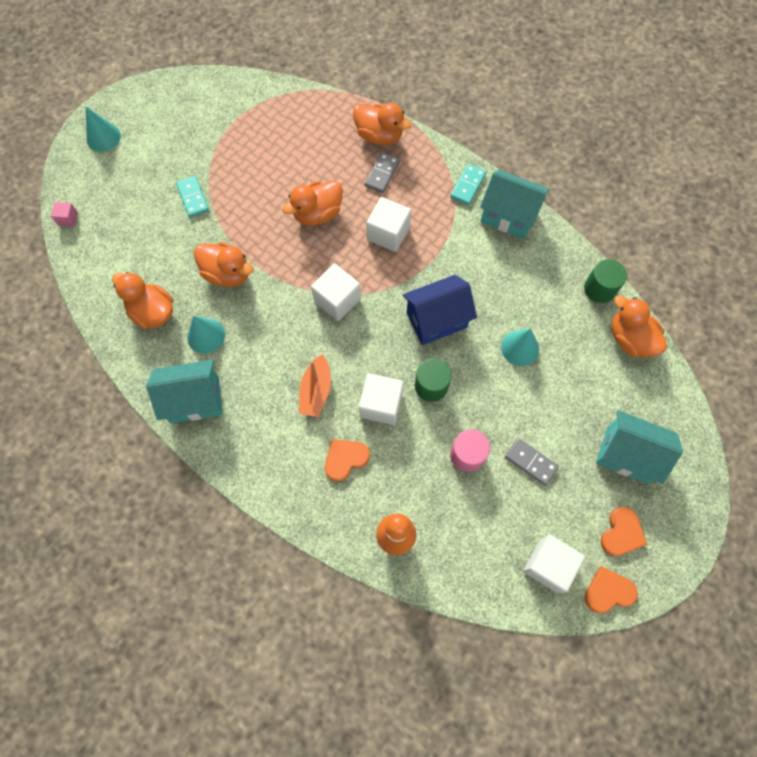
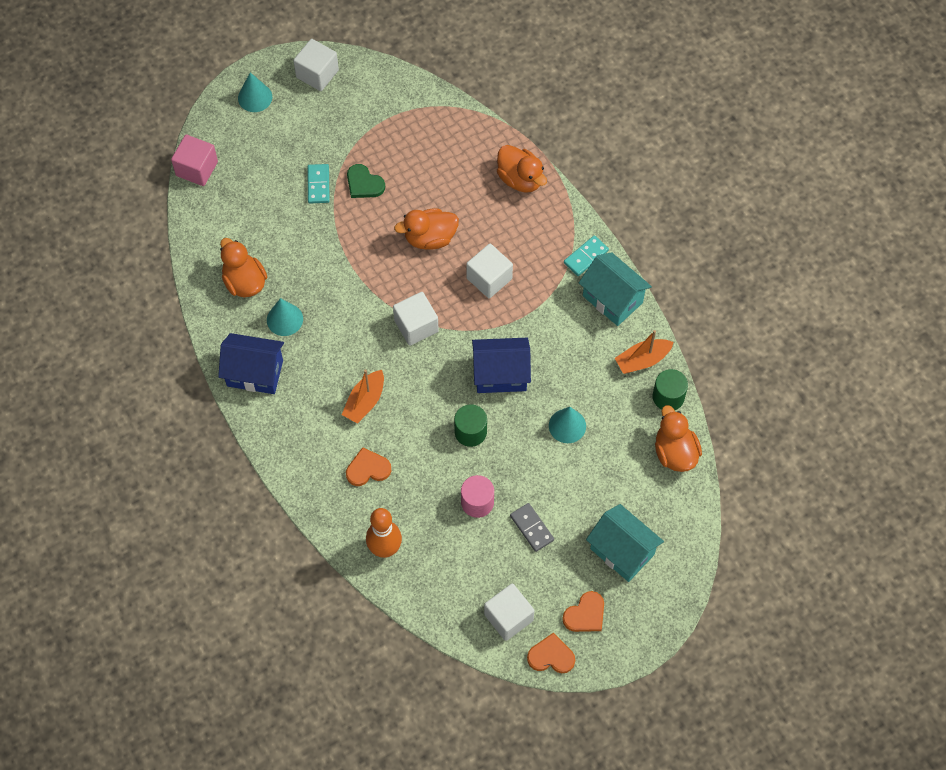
camera: 20 degrees right, 5 degrees down
pink cube [51,202,78,227] -> pink cube [171,135,218,186], size x1.92
turquoise house [146,359,223,423] -> blue house [218,333,284,394]
orange duck [194,242,254,287] -> none
white cube [359,373,404,425] -> white cube moved to [293,39,339,91]
grey domino [365,152,400,193] -> none
none -> green heart [347,164,385,198]
none -> orange boat [615,330,674,374]

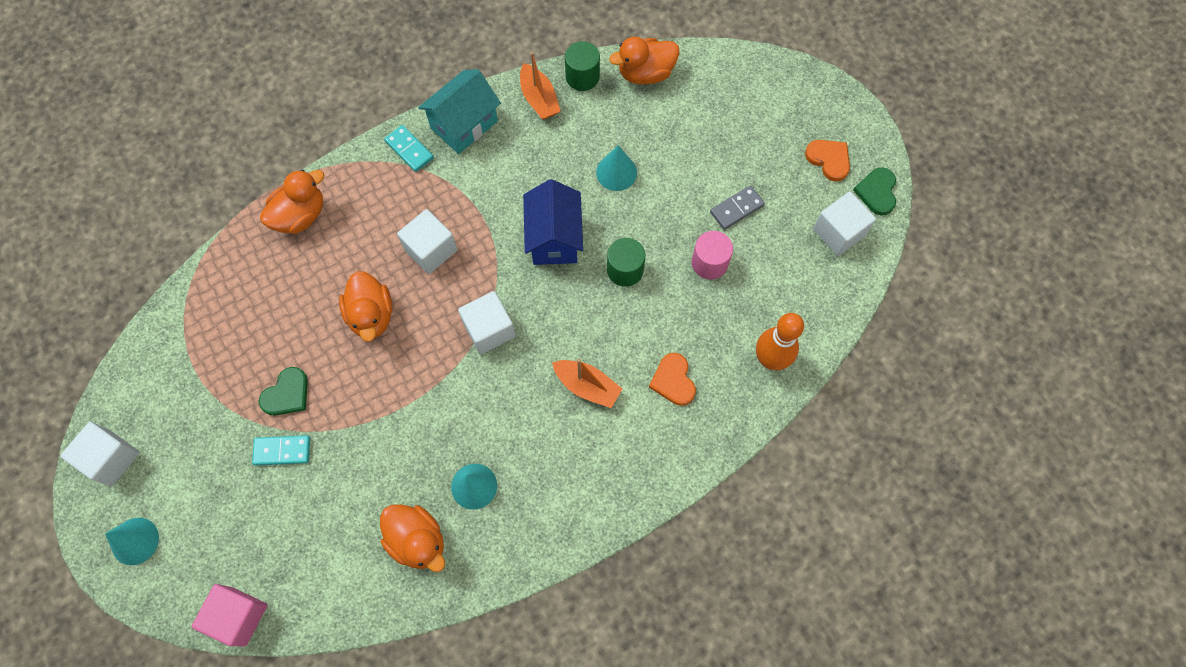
camera: 90 degrees left, 5 degrees up
blue house [218,333,284,394] -> none
orange duck [220,238,267,297] -> orange duck turned 105 degrees counterclockwise [380,505,445,572]
orange heart [527,632,575,673] -> green heart [853,167,896,215]
turquoise house [586,504,664,582] -> none

